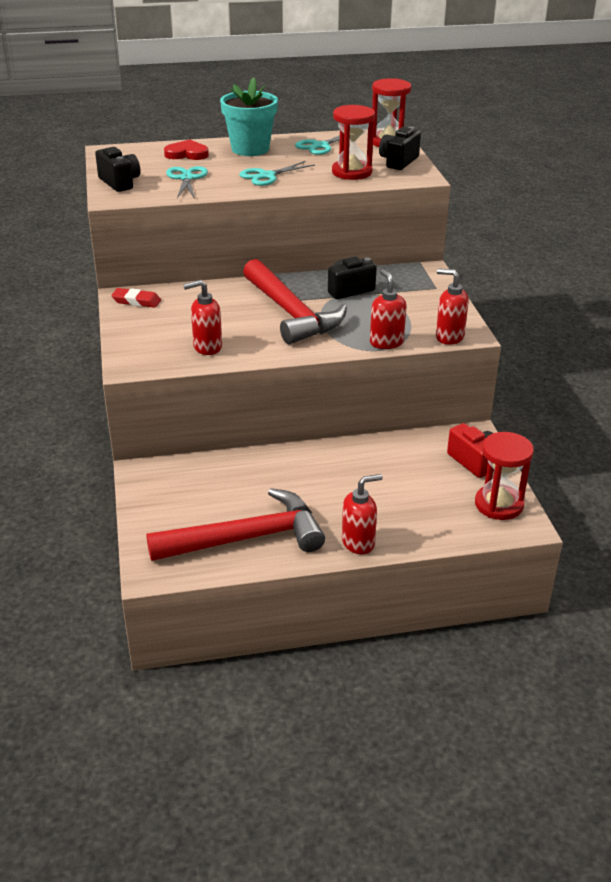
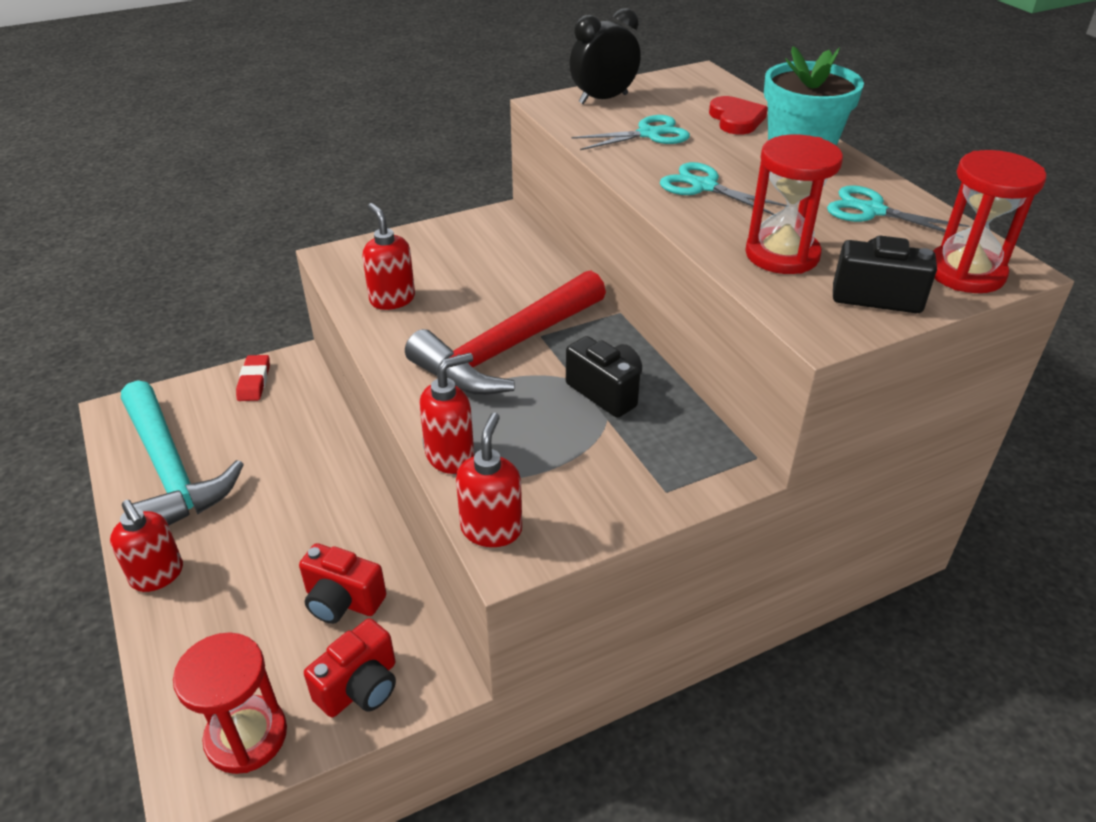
camera: 75 degrees right, 5 degrees up
black camera [95,147,141,192] -> black clock [569,8,641,104]
red eraser [111,288,161,308] -> red eraser moved to [236,355,270,401]
red hammer [146,488,325,561] -> turquoise hammer [121,380,244,526]
none -> red camera [299,543,386,624]

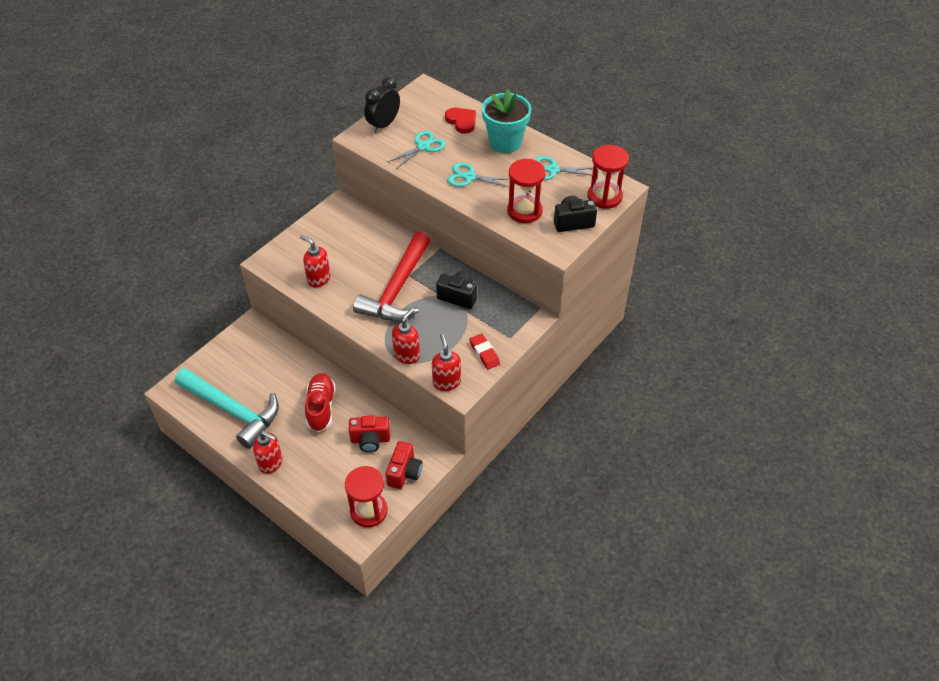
camera: 25 degrees left, 10 degrees up
red eraser [236,355,270,401] -> red eraser moved to [470,333,500,370]
none -> red shoe [305,373,336,432]

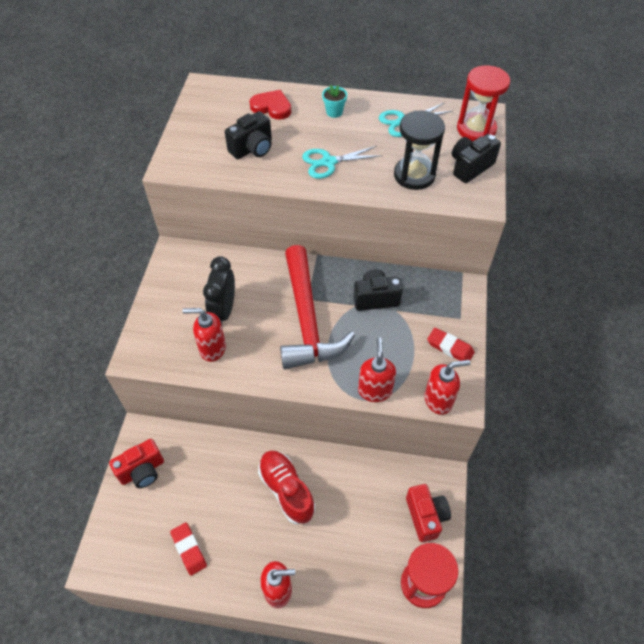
camera: 30 degrees left, 5 degrees up
turquoise hammer [175,368,279,449] -> red eraser [170,523,207,576]
red camera [349,416,390,452] -> red camera moved to [109,439,164,488]
black clock [364,77,400,133] -> black clock moved to [203,256,235,325]
turquoise scissors [386,131,446,170] -> black camera [225,111,272,159]
red soap dispenser [432,334,461,391] -> red soap dispenser turned 120 degrees clockwise [424,360,471,415]
turquoise flower pot [482,89,531,153] -> turquoise flower pot [322,85,347,118], size x0.44
red hourglass [507,159,546,223] -> black hourglass [394,110,445,190]

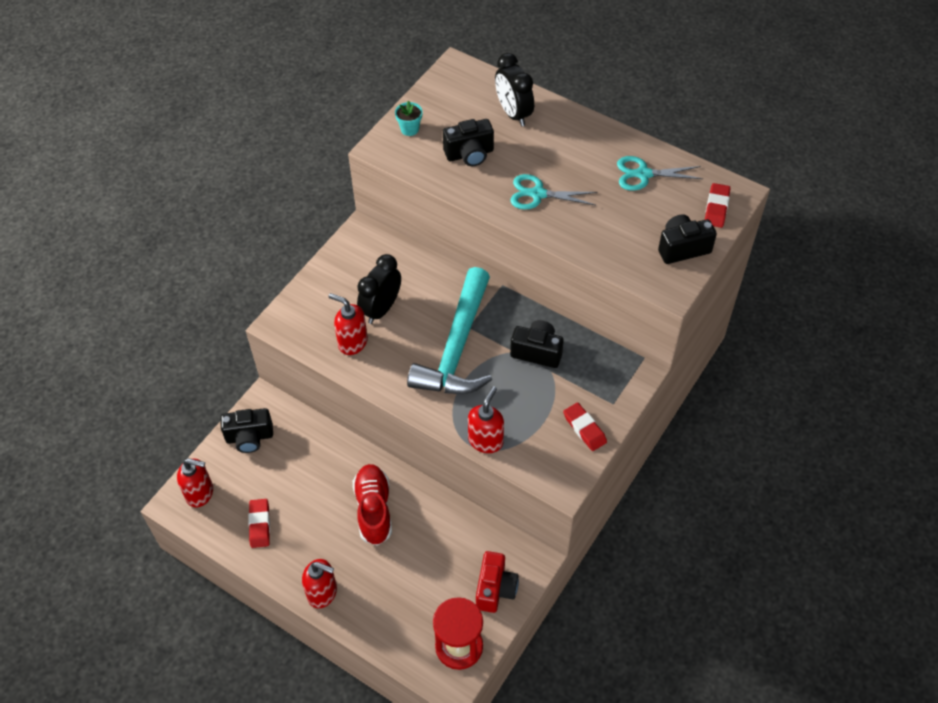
camera: 25 degrees right, 0 degrees up
red camera [109,439,164,488] -> black camera [220,408,273,453]
red heart [250,90,291,120] -> black clock [495,53,534,126]
red hammer [280,245,355,369] -> turquoise hammer [407,267,492,394]
turquoise flower pot [322,85,347,118] -> turquoise flower pot moved to [395,101,423,136]
black hourglass [394,110,445,190] -> none
red soap dispenser [424,360,471,415] -> red soap dispenser moved to [177,458,213,507]
red hourglass [457,65,510,141] -> red eraser [705,183,730,228]

